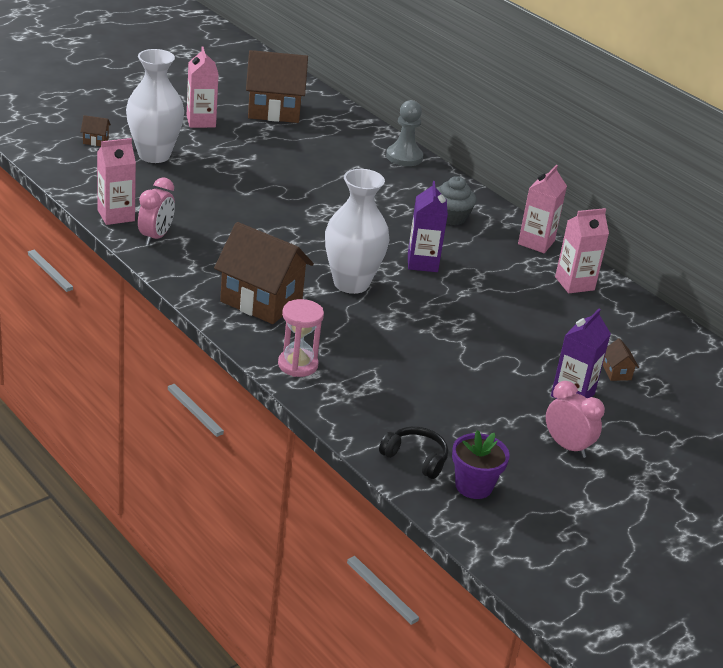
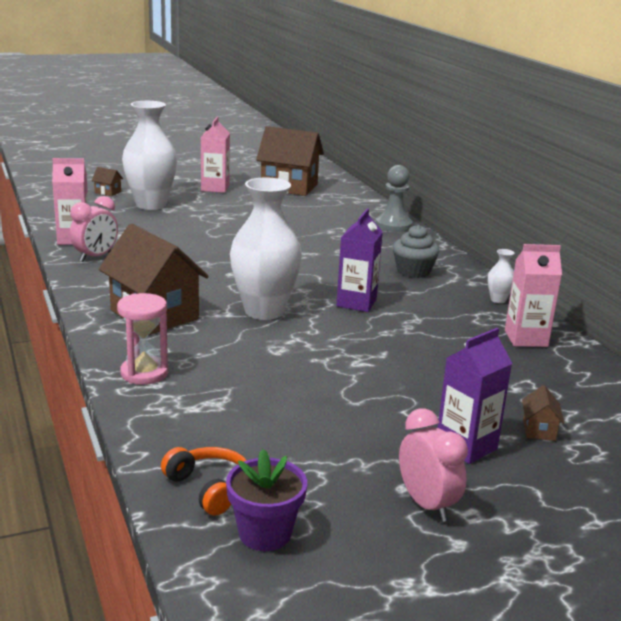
camera: 20 degrees right, 10 degrees down
black headphones [379,427,448,479] -> orange headphones [161,447,247,516]
pink carton [518,165,567,253] -> white vase [488,249,514,303]

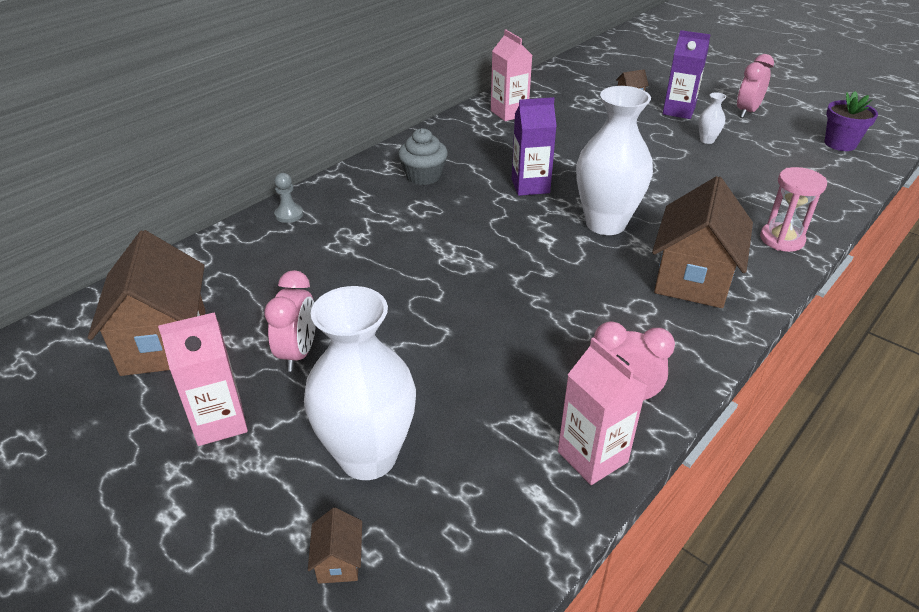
camera: 115 degrees left, 15 degrees up
orange headphones [161,447,247,516] -> none
grey pawn [376,165,413,232] -> grey pawn [274,173,303,223], size x0.59
white vase [488,249,514,303] -> white vase moved to [699,92,726,144]
none -> pink clock [264,270,316,371]

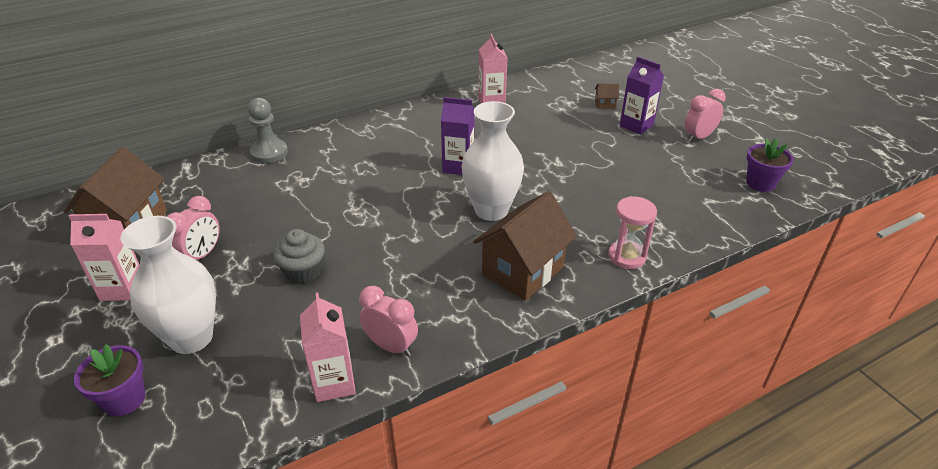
camera: 20 degrees right, 0 degrees up
grey pawn [274,173,303,223] -> grey pawn [248,98,288,163], size x1.70
brown house [308,507,362,584] -> purple flower pot [74,344,146,416]
grey cupcake [398,128,448,185] -> grey cupcake moved to [273,229,325,284]
white vase [699,92,726,144] -> none

